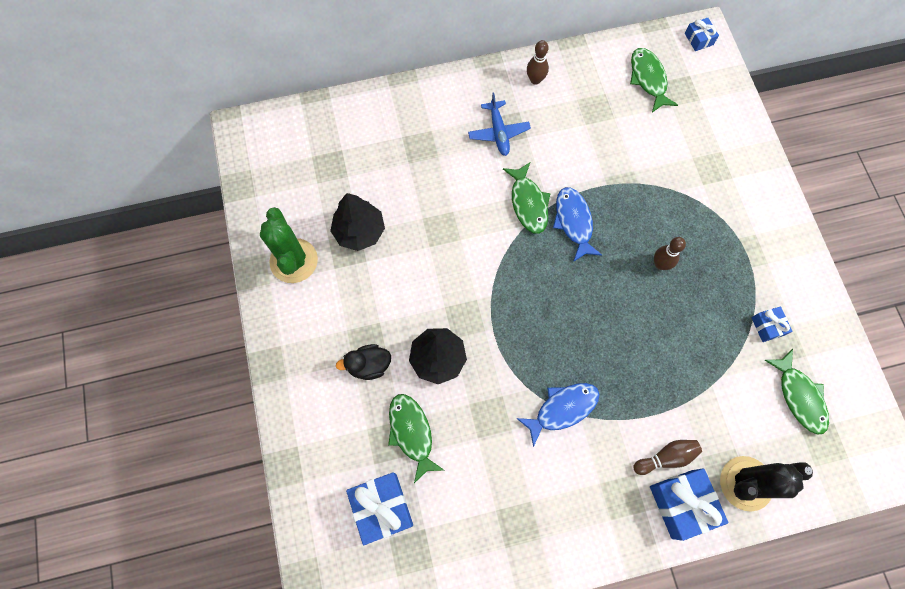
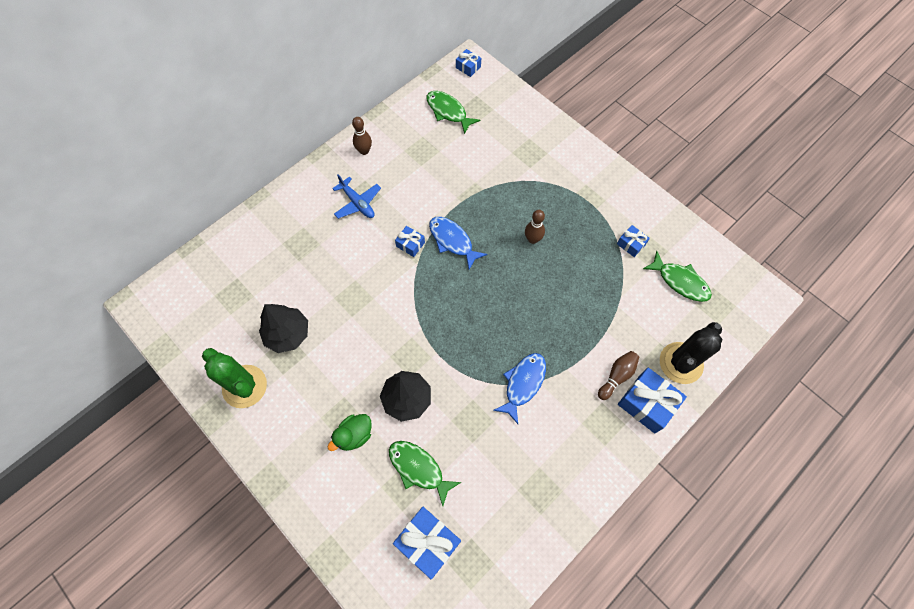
camera: 30 degrees left, 5 degrees down
black duck [336,344,391,380] -> green duck [328,414,372,451]
green fish [503,162,551,234] -> blue gift [395,226,425,257]

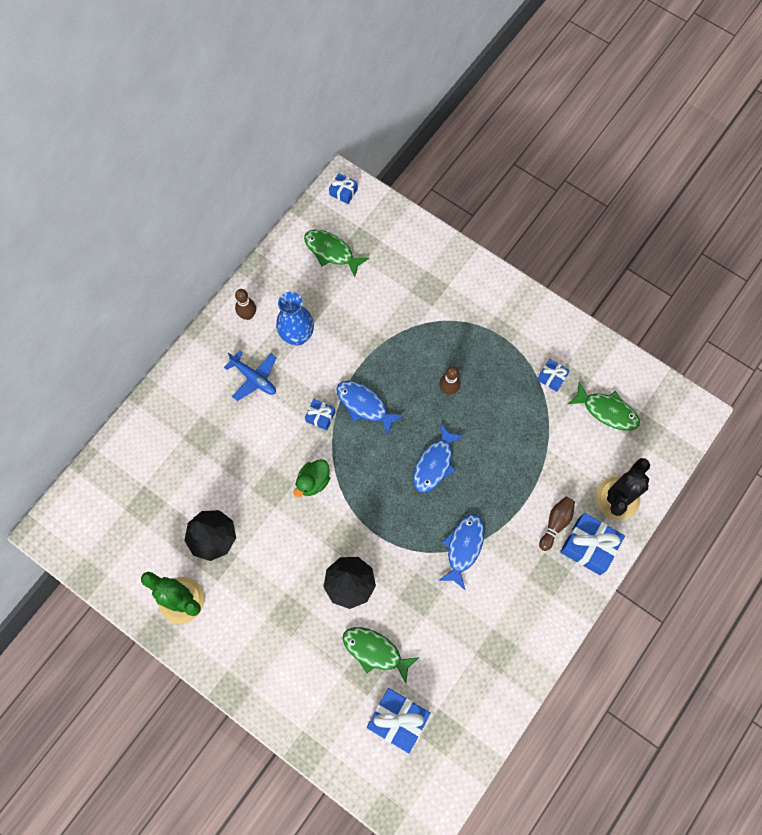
camera: 10 degrees left, 5 degrees up
green duck [328,414,372,451] -> green duck moved to [294,459,330,497]
none -> blue vase [276,292,314,346]
none -> blue fish [413,423,465,493]

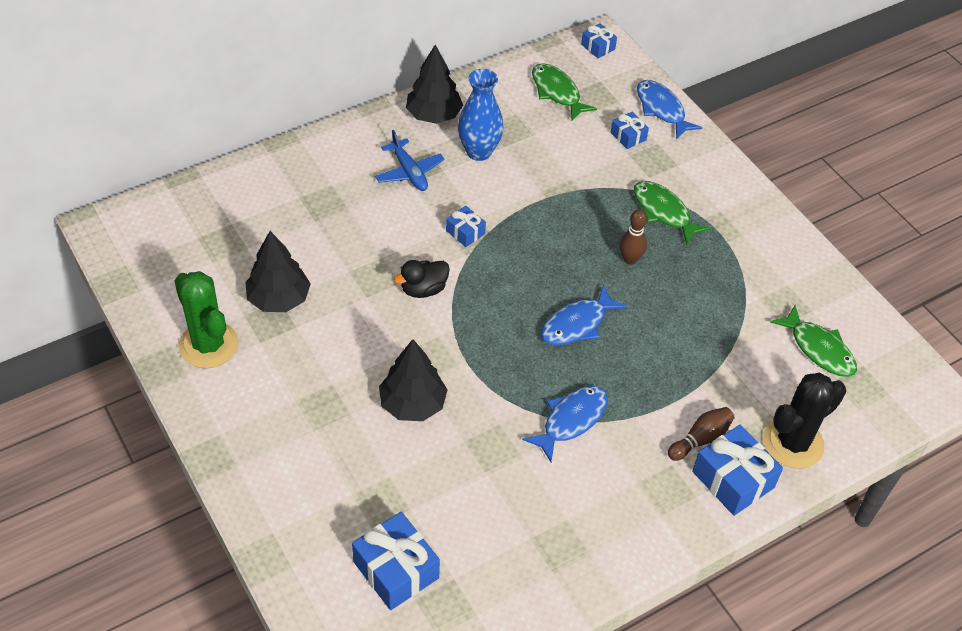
camera: 20 degrees right, 20 degrees down
brown bowling pin [235,289,256,320] -> black tree [406,45,463,124]
green duck [294,459,330,497] -> black duck [394,260,450,298]
blue fish [336,381,404,435] -> blue fish moved to [637,80,702,139]
green fish [342,627,420,683] -> green fish moved to [634,181,711,245]
blue gift [537,359,570,392] -> blue gift moved to [611,112,649,149]

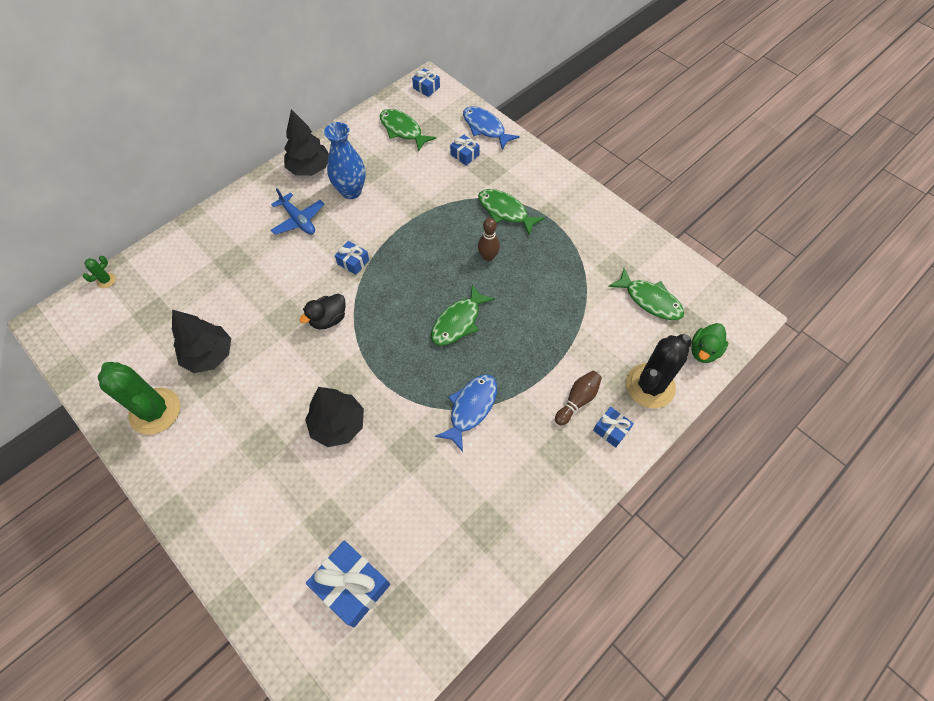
camera: 10 degrees left, 10 degrees up
blue fish [541,285,627,345] -> green fish [431,284,495,346]
blue gift [692,425,783,516] -> blue gift [593,407,634,448], size x0.54
none -> green cactus [83,256,116,288]
none -> green duck [691,323,728,363]

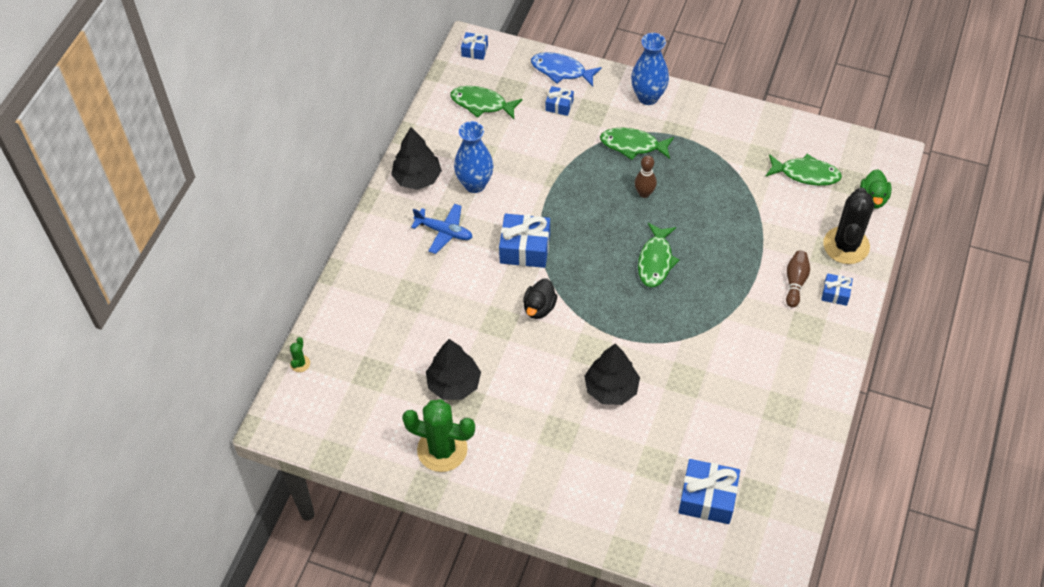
camera: 25 degrees left, 5 degrees down
blue gift [335,241,369,275] -> blue gift [499,214,550,268], size x1.84
blue fish [435,374,497,452] -> none
none -> blue vase [631,33,669,105]

